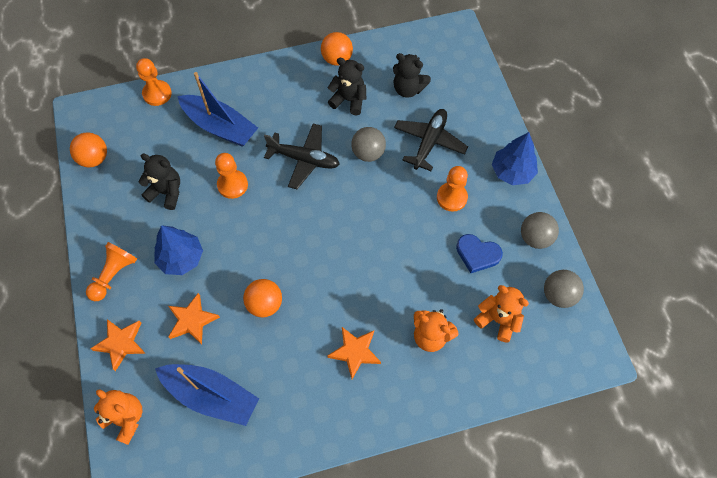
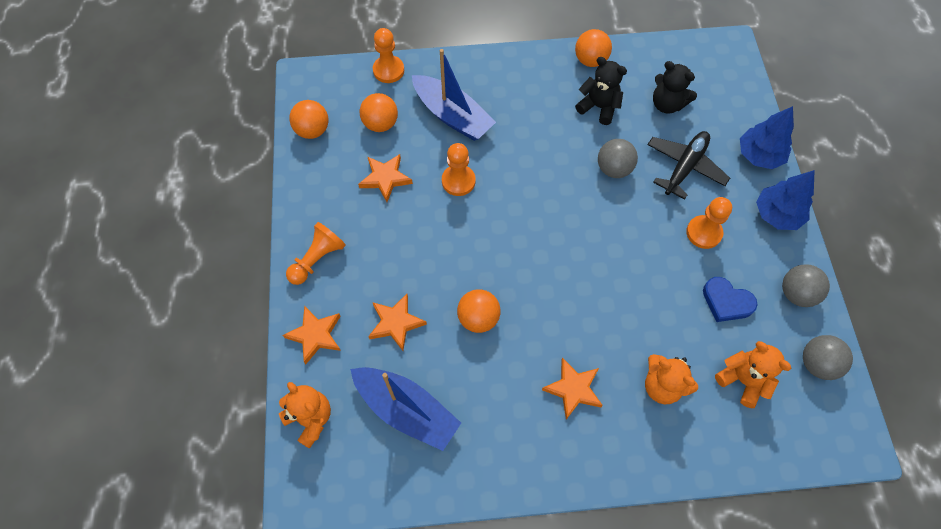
camera: 10 degrees right, 0 degrees up
black teddy bear [139,153,180,210] -> orange star [358,154,413,202]
blue tree [154,225,203,275] -> blue tree moved to [740,106,794,169]
black plane [264,124,340,189] -> none
none -> orange ball [360,93,398,132]

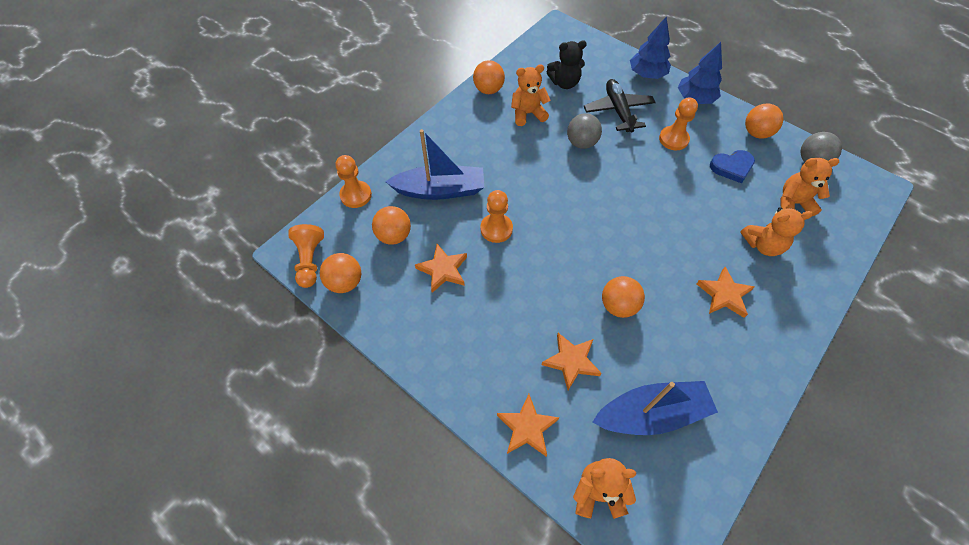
camera: 45 degrees left, 5 degrees down
orange pawn [286,222,346,285] -> orange pawn moved to [288,224,324,288]
black teddy bear [575,57,627,125] -> orange teddy bear [511,64,550,126]
grey ball [782,264,830,307] -> orange ball [745,104,784,138]

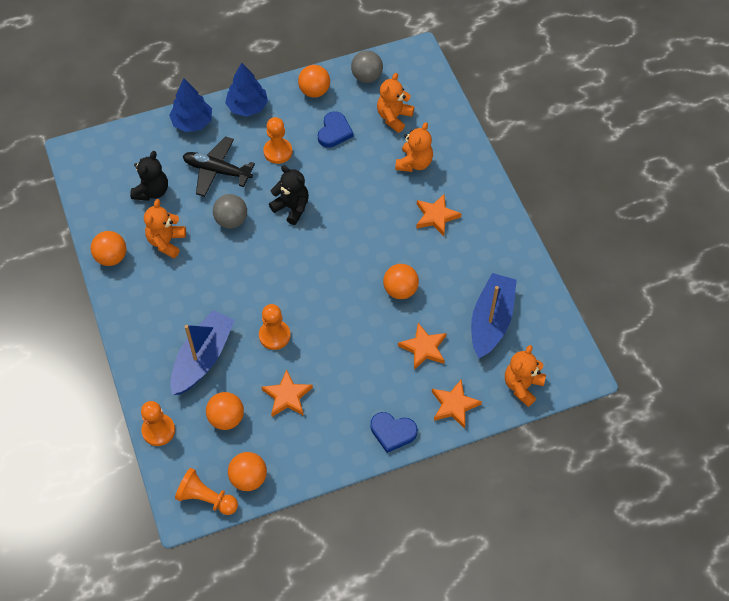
camera: 60 degrees left, 0 degrees up
none -> black teddy bear [269,165,309,225]
none -> blue heart [370,412,418,453]

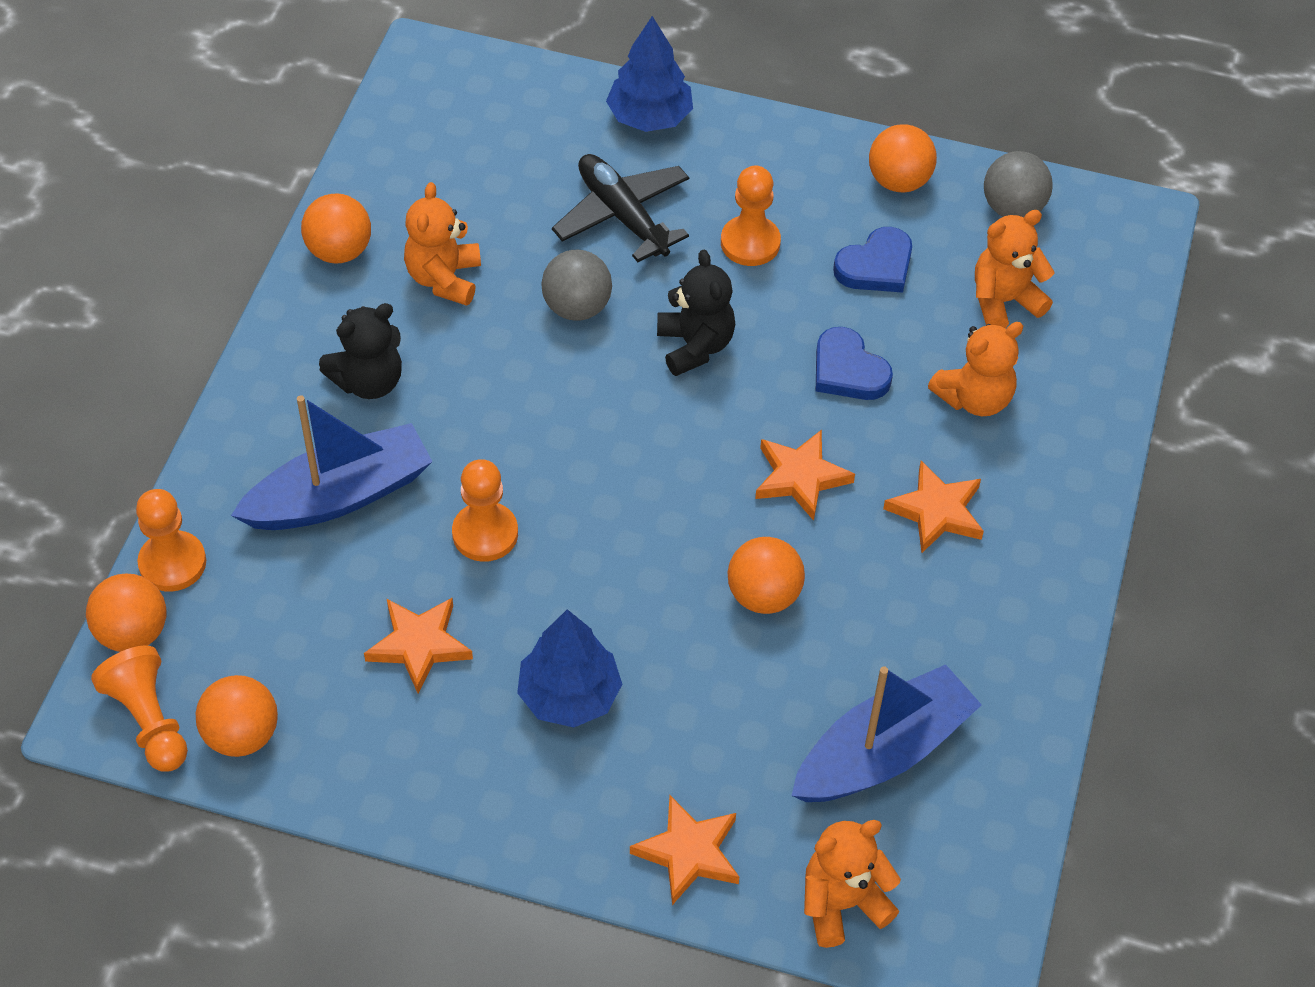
camera: 35 degrees right, 5 degrees down
black teddy bear [130,151,168,201] -> black teddy bear moved to [319,303,402,399]
orange teddy bear [144,199,186,258] -> orange teddy bear turned 45 degrees counterclockwise [404,182,481,306]
orange ball [206,392,244,430] -> orange ball moved to [86,574,166,652]
blue tree [225,63,268,117] -> blue tree moved to [517,609,622,728]
blue heart [370,412,418,453] -> blue heart moved to [816,327,893,400]
orange star [398,323,447,370] -> orange star moved to [755,430,855,521]

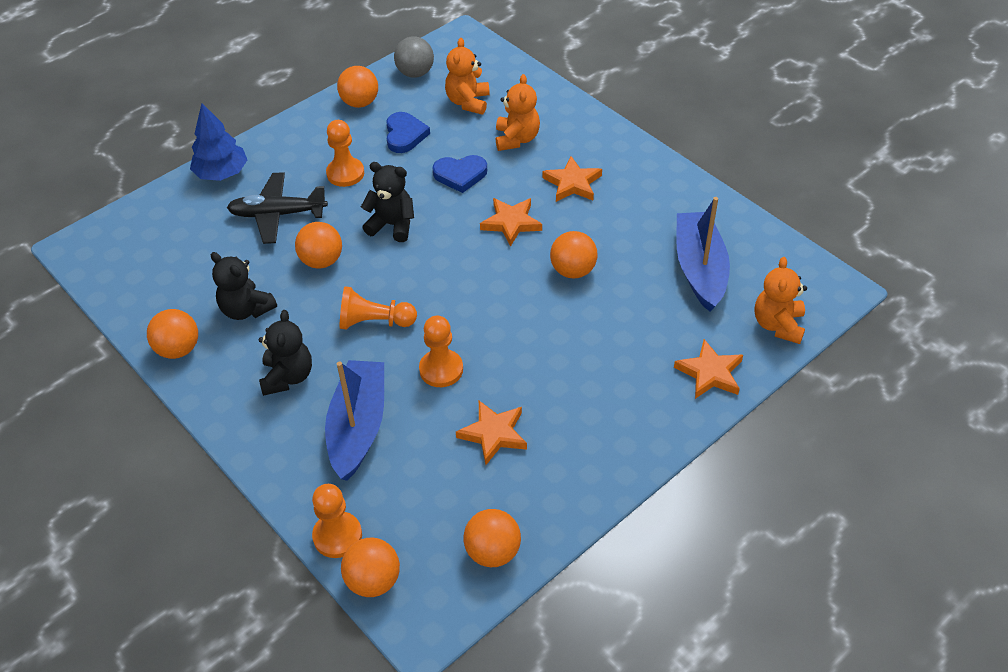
camera: 55 degrees left, 5 degrees down
orange pawn [91,645,188,772] -> orange pawn moved to [340,286,417,330]
orange teddy bear [404,182,481,306] -> black teddy bear [211,252,277,320]
blue tree [517,609,622,728] -> none
grey ball [541,250,612,321] -> orange ball [295,222,342,268]

